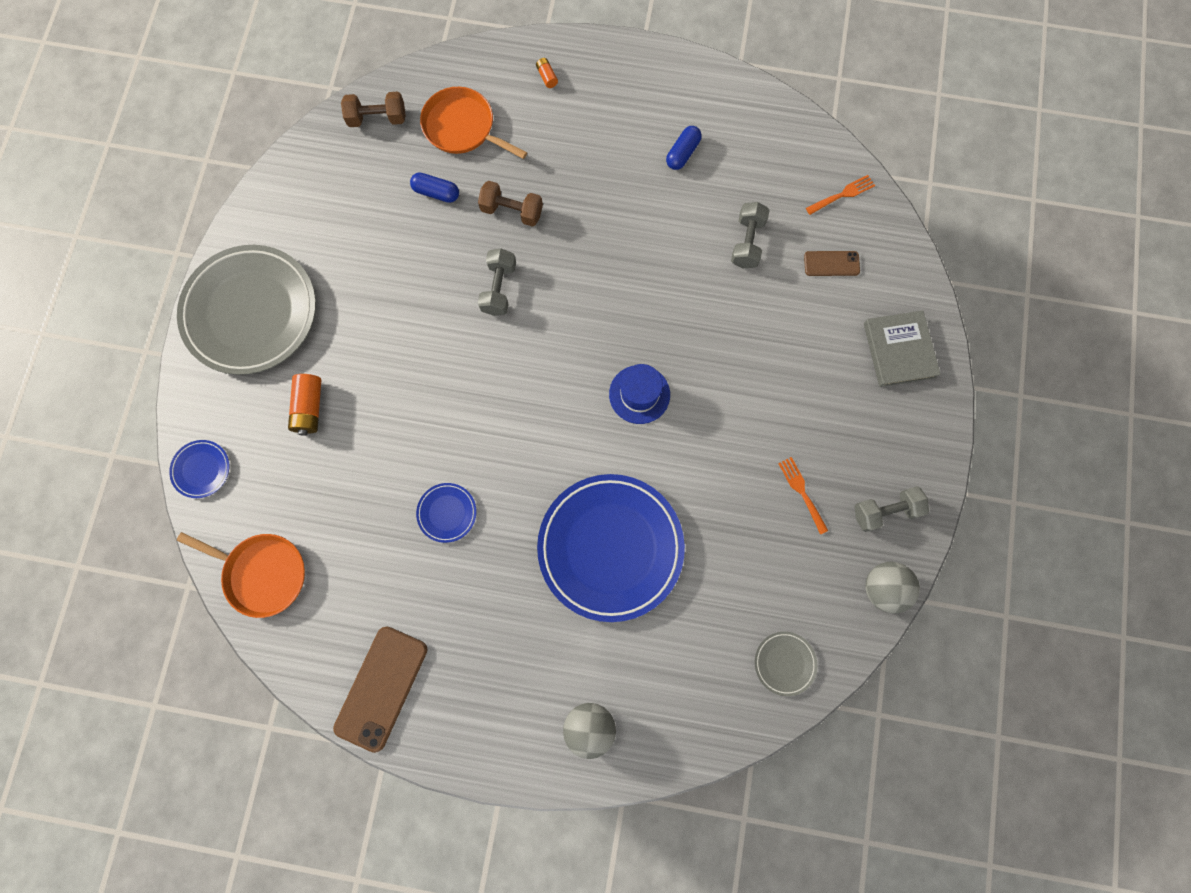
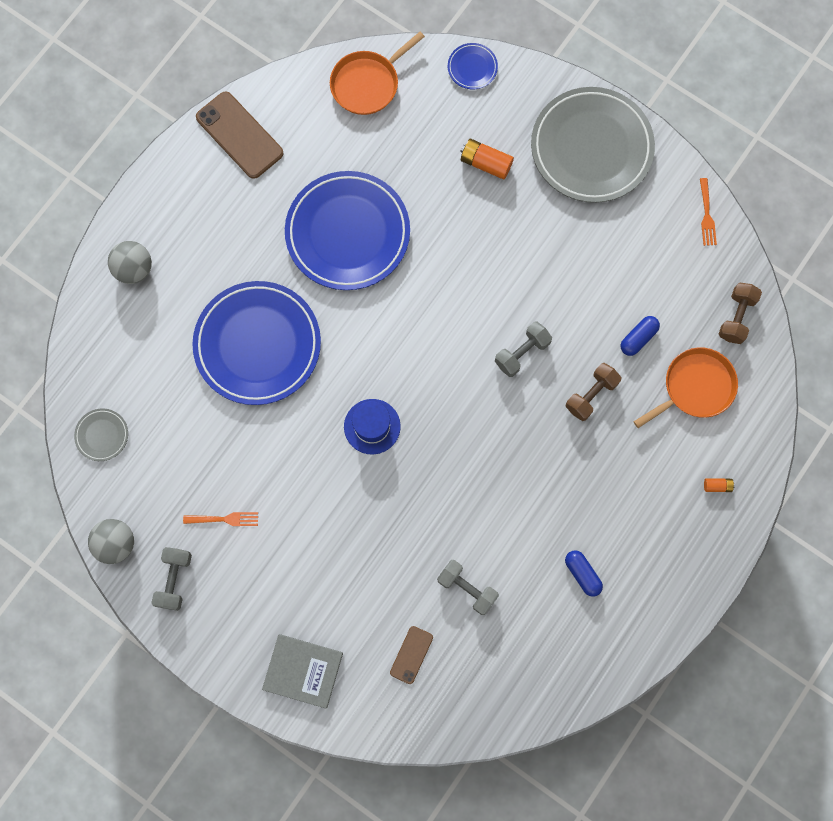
camera: 115 degrees right, 0 degrees up
blue plate [416,483,476,543] -> blue plate [285,171,410,290], size x2.41
grey dumbbell [478,249,516,316] -> grey dumbbell turned 75 degrees counterclockwise [495,322,552,377]
orange fork [806,175,875,215] -> orange fork moved to [700,178,717,246]

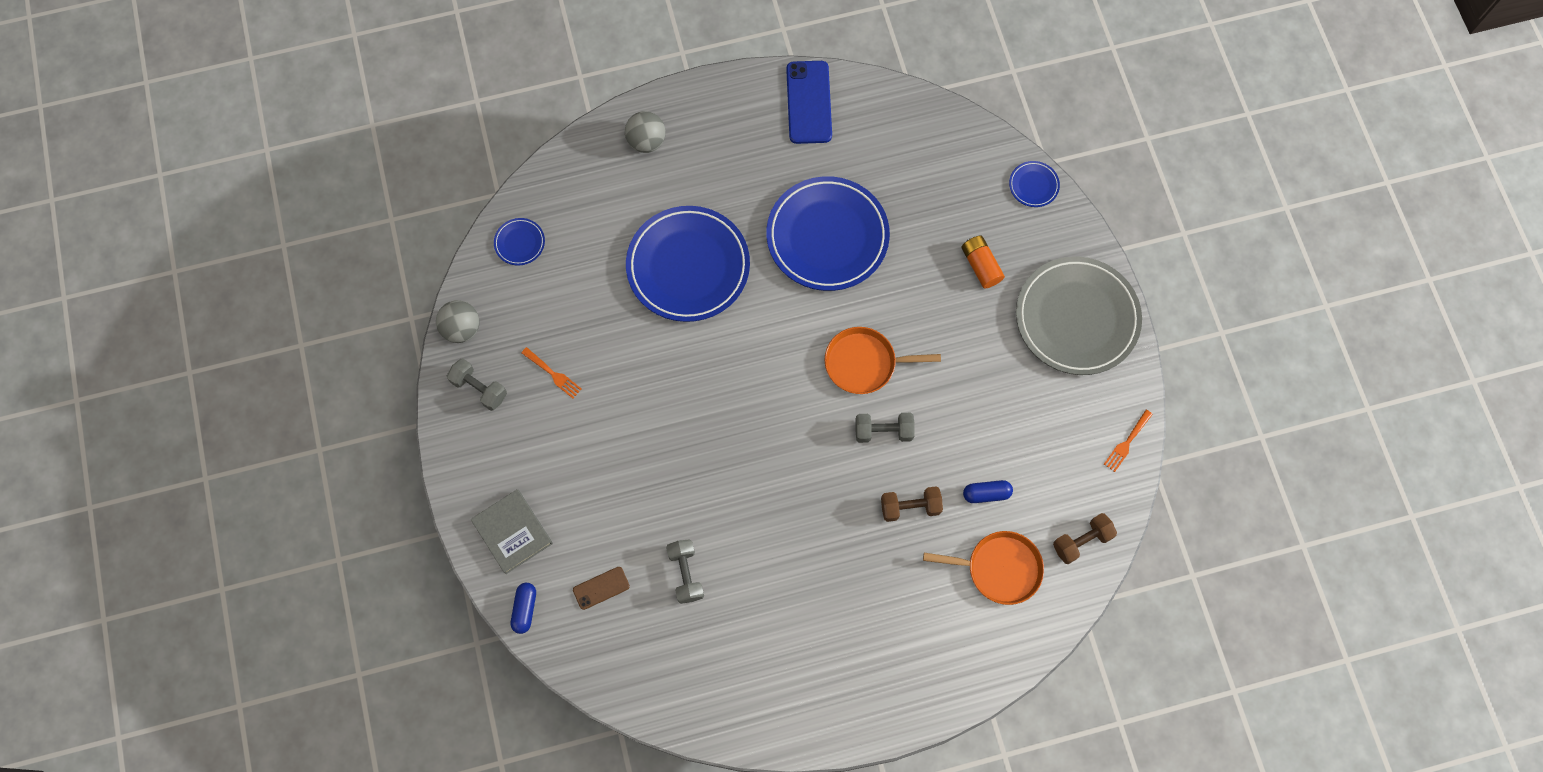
camera: 40 degrees right, 5 degrees down
grey plate [74,409,128,461] -> blue plate [494,218,545,266]
grey dumbbell [151,547,192,611] -> grey dumbbell turned 75 degrees clockwise [447,358,507,411]
brown phone [196,91,284,179] -> blue phone [786,61,832,144]
orange pan [330,32,425,115] -> orange pan moved to [825,327,941,394]
blue hat [344,399,401,454] -> none
blue capsule [565,550,603,597] -> blue capsule moved to [511,583,536,634]
orange battery [704,478,735,492] -> none

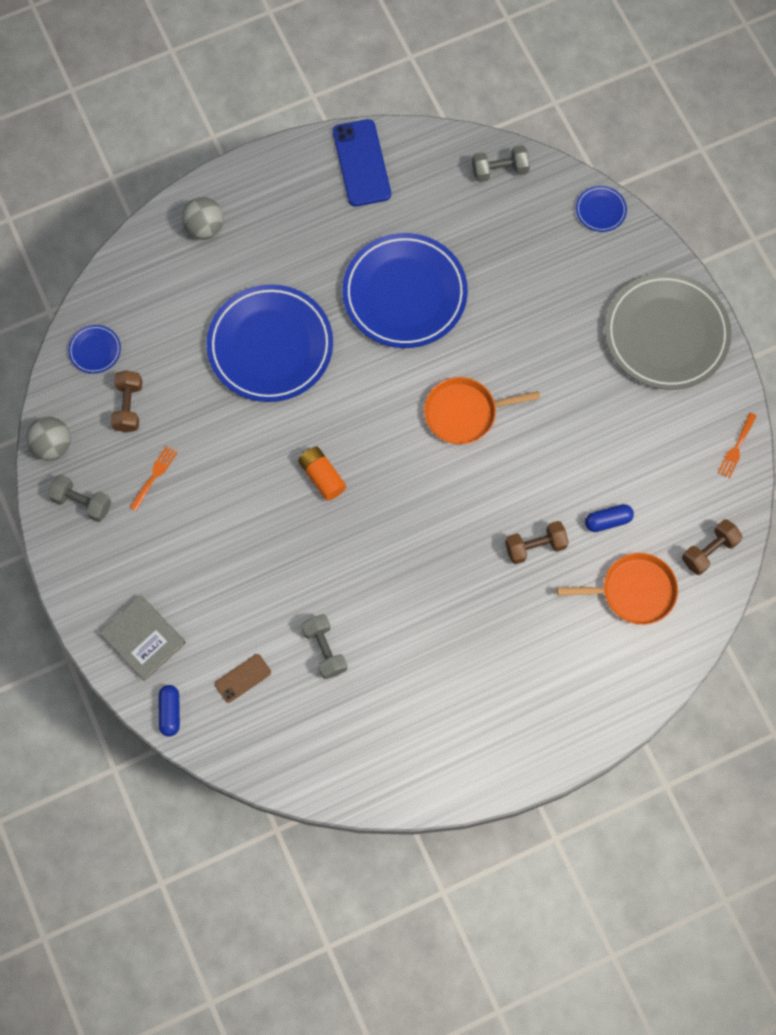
camera: 10 degrees left, 0 degrees up
orange fork [522,347,582,398] -> orange fork turned 90 degrees counterclockwise [130,446,177,511]
grey dumbbell [855,413,915,443] -> grey dumbbell moved to [472,145,530,182]
orange battery [961,236,1005,288] -> orange battery moved to [298,447,346,501]
none -> brown dumbbell [111,370,142,433]

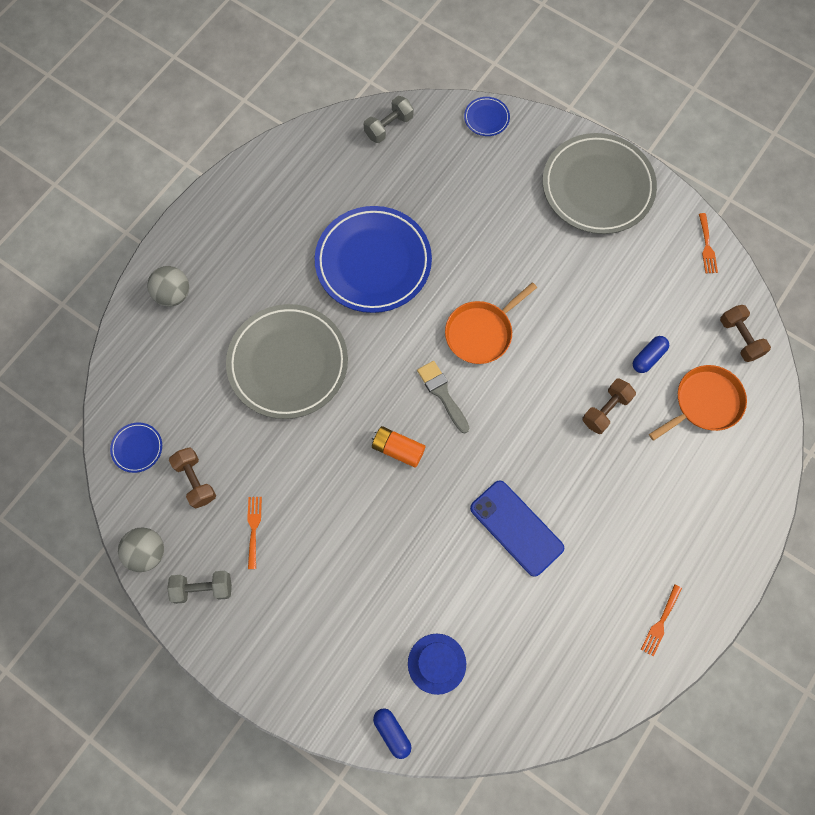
camera: 30 degrees left, 0 degrees up
grey book [99,595,186,681] -> none
blue plate [207,284,333,402] -> grey plate [226,304,348,419]
brown phone [215,654,271,703] -> blue hat [408,634,466,695]
grey dumbbell [302,614,347,679] -> none
blue phone [333,119,391,206] -> blue phone moved to [470,481,564,577]
brown dumbbell [682,519,743,575] -> brown dumbbell turned 45 degrees counterclockwise [720,305,771,362]
none -> grey brush [417,361,469,433]
none -> orange fork [641,584,682,657]

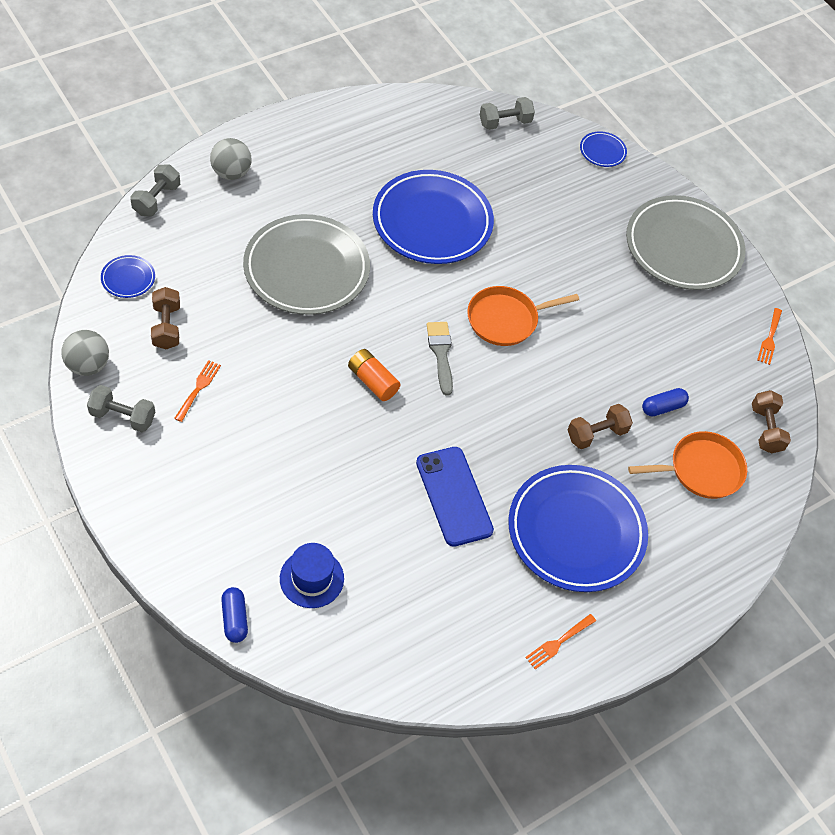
camera: 15 degrees right, 15 degrees down
none -> grey dumbbell [130,165,180,216]
none -> blue plate [508,465,648,592]

